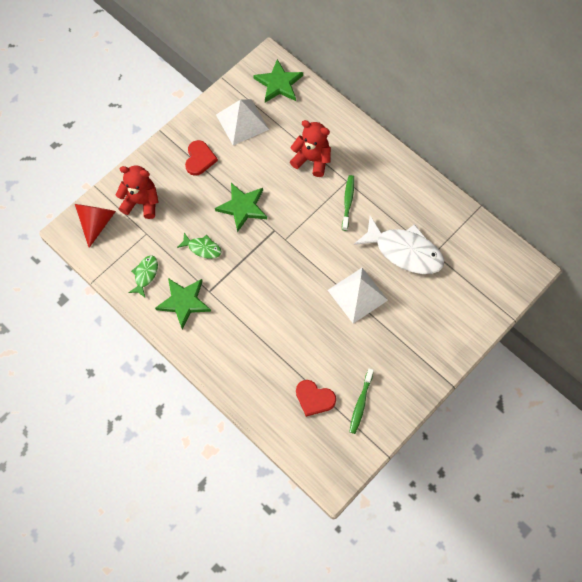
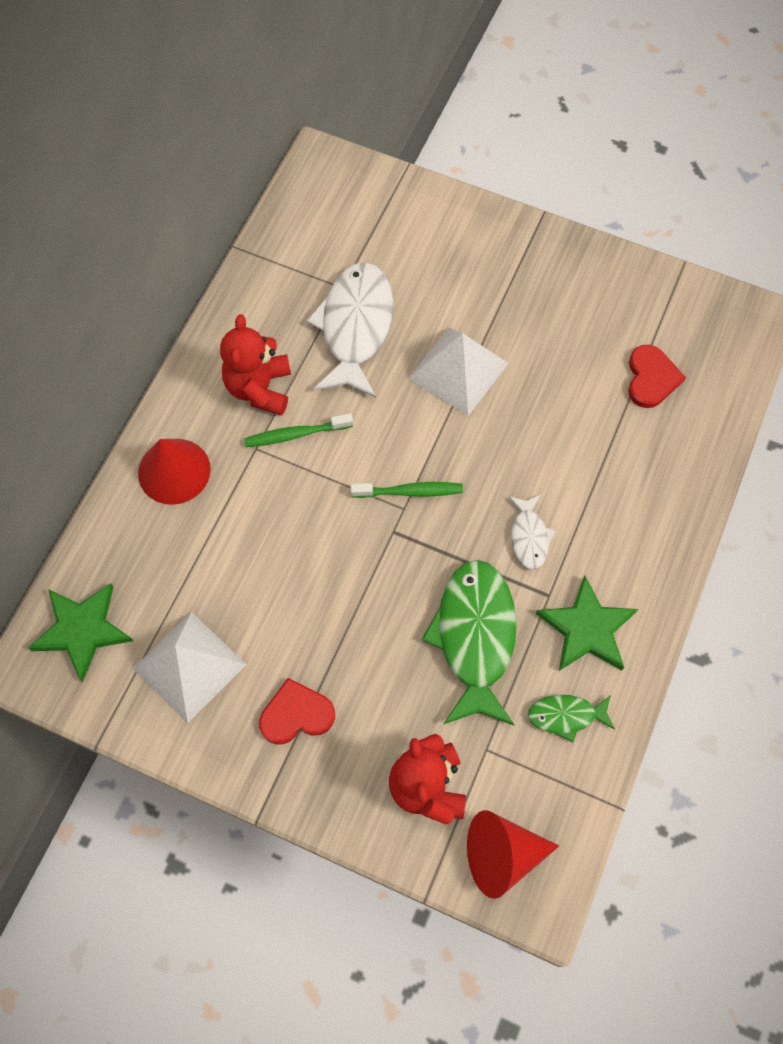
camera: 110 degrees left, 0 degrees up
green fish [177,233,222,259] -> green fish [422,560,517,725], size x2.02
green star [215,183,267,232] -> none
red teddy bear [290,120,331,177] -> red teddy bear moved to [220,314,291,416]
green toothbrush [349,369,374,434] -> green toothbrush moved to [350,482,463,498]
none -> red cone [138,439,211,505]
none -> white fish [509,495,555,570]

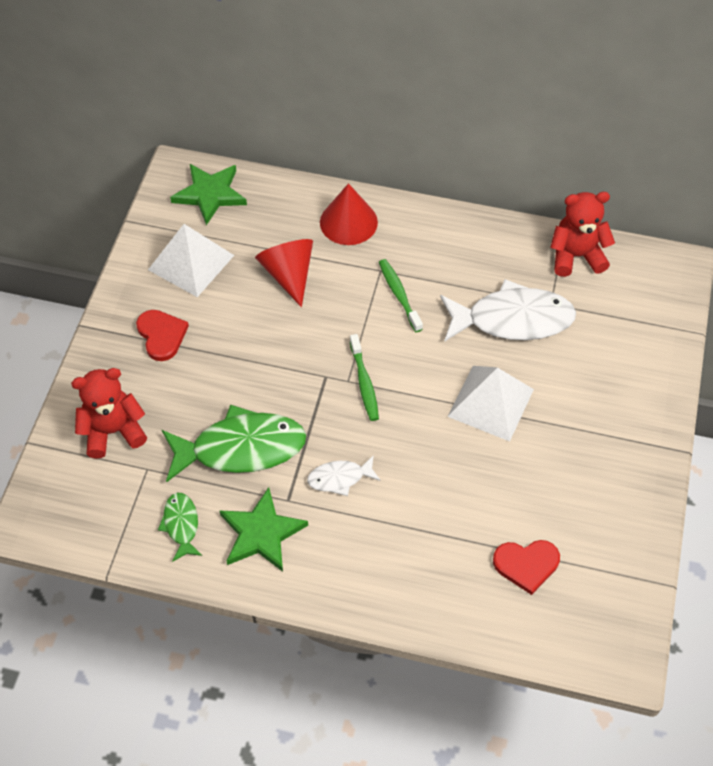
camera: 80 degrees right, 10 degrees down
red teddy bear [220,314,291,416] -> red teddy bear moved to [550,192,615,277]
red cone [467,810,559,899] -> red cone moved to [255,239,313,307]

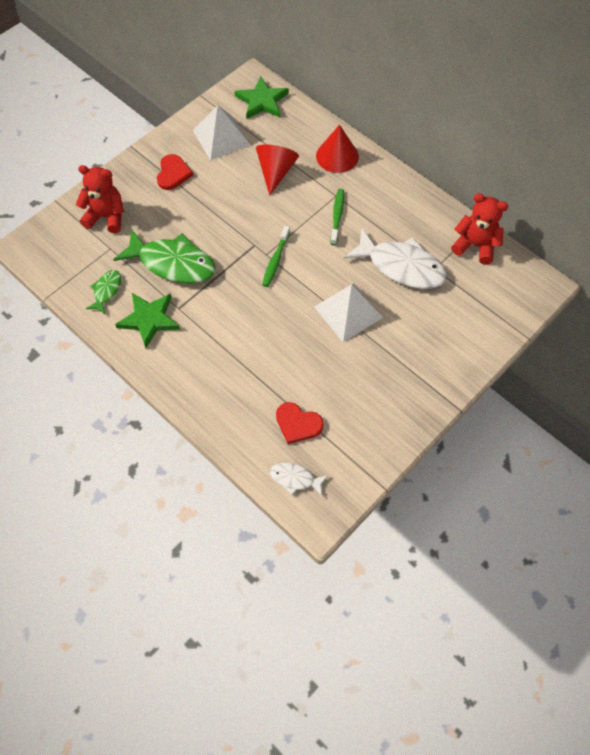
camera: 30 degrees right, 5 degrees up
white fish [307,455,381,496] -> white fish moved to [270,463,328,496]

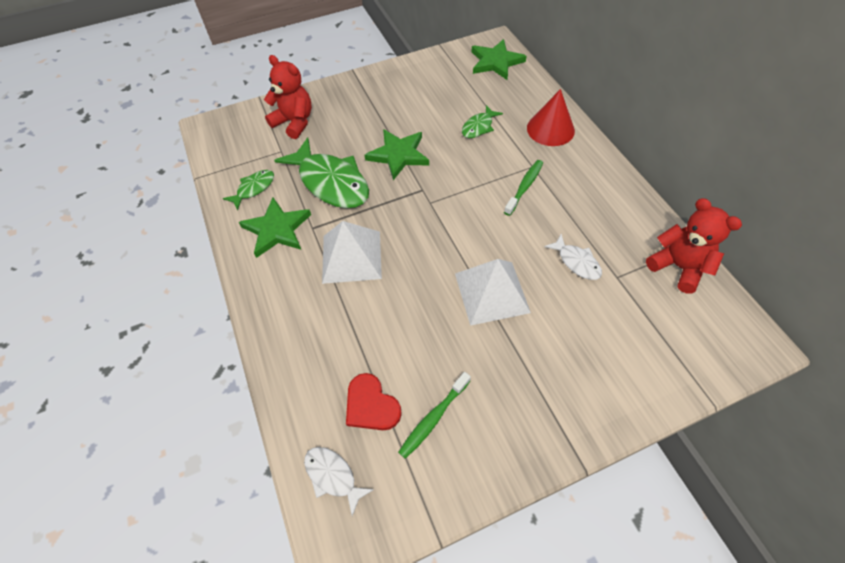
camera: 25 degrees right, 5 degrees down
red heart [157,154,193,190] -> none
white pyramid [193,105,250,161] -> white pyramid moved to [322,221,382,284]
red cone [256,145,299,196] -> green fish [462,105,503,138]
green toothbrush [262,226,290,287] -> green toothbrush moved to [398,372,471,459]
white fish [344,228,447,289] -> white fish [544,234,602,280], size x0.50
none -> green star [364,129,429,180]

